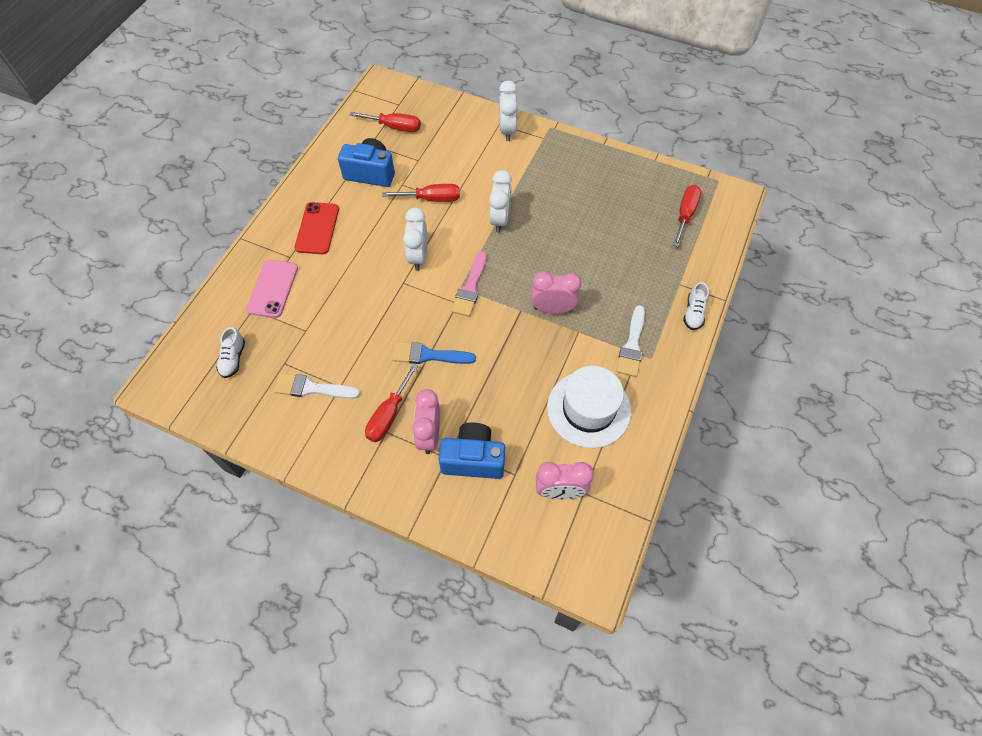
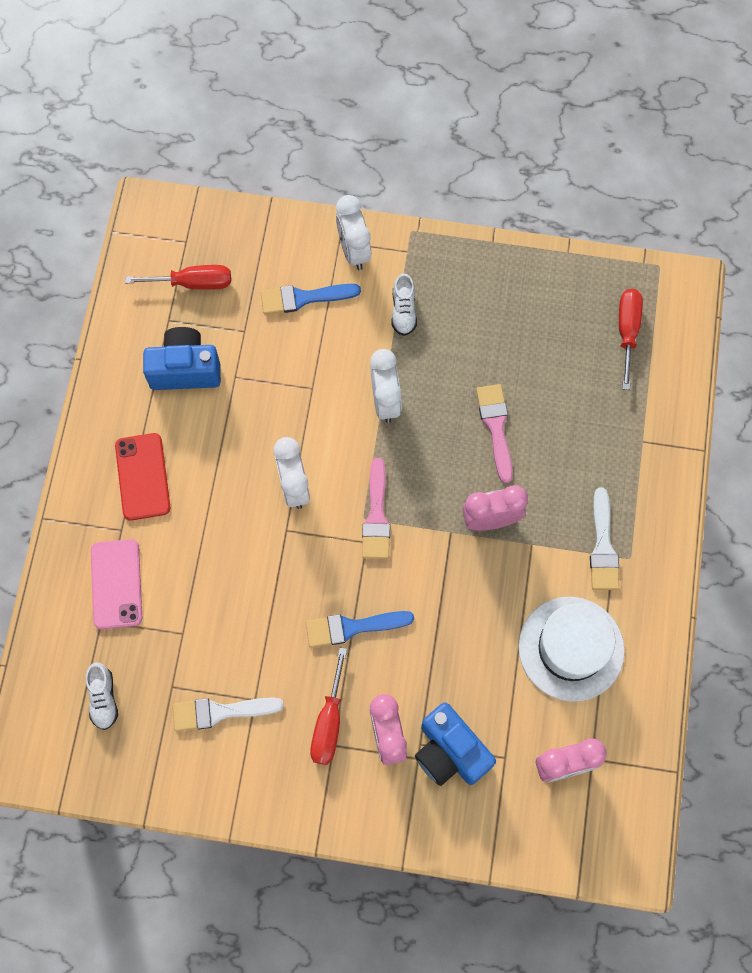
camera: 15 degrees left, 10 degrees up
red screwdriver [382,184,460,202] -> none
blue camera [439,423,505,479] -> blue camera turned 120 degrees counterclockwise [415,703,496,786]
white shoe [683,282,709,330] -> white shoe moved to [392,273,417,336]
none -> blue brush [261,284,361,315]
none -> pink brush [476,384,513,483]

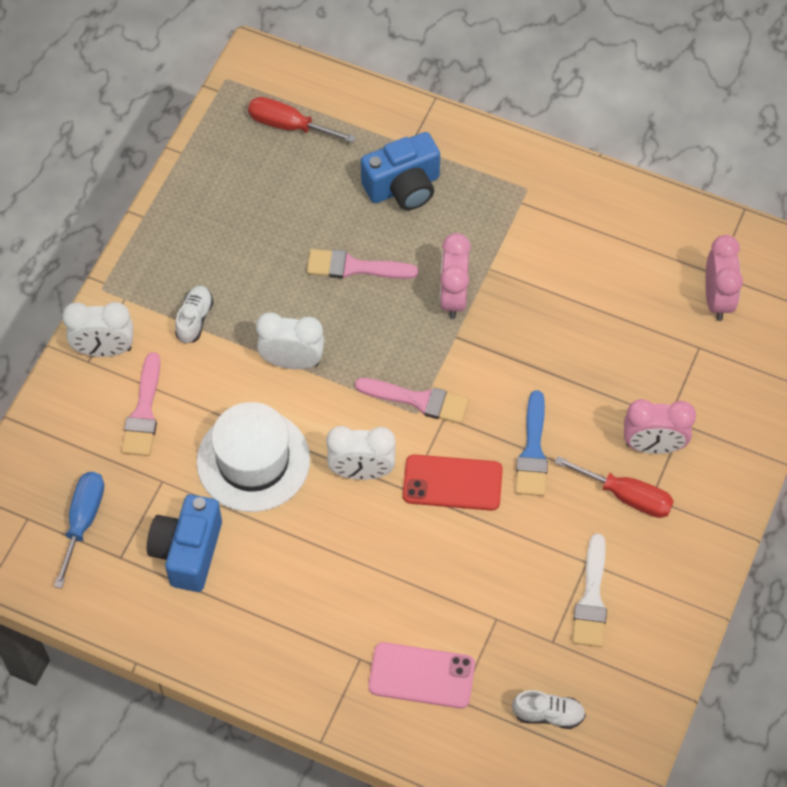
camera: 75 degrees left, 10 degrees down
red phone [115,433,170,521] -> red phone moved to [403,454,503,511]
red screwdriver [125,265,231,290] -> blue screwdriver [54,472,104,589]
blue brush [261,284,361,315] -> pink brush [121,352,160,456]
white shoe [392,273,417,336] -> white shoe turned 90 degrees counterclockwise [175,286,214,344]
blue camera [415,703,496,786] -> blue camera moved to [361,132,440,210]
white hat [518,597,625,702] -> white hat moved to [196,402,310,512]
white brush [590,487,619,590] -> none

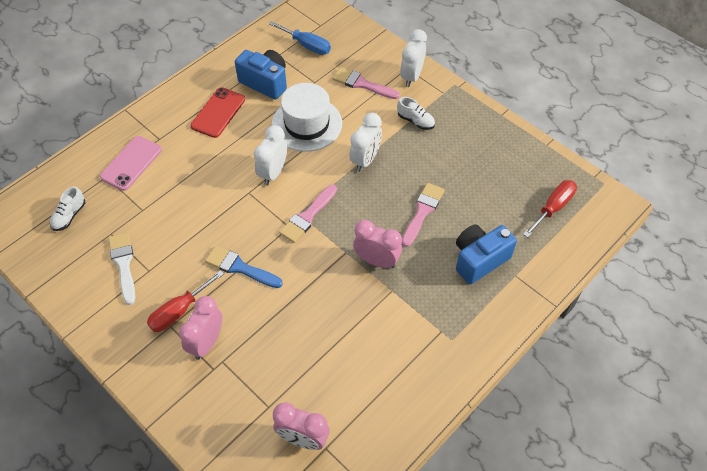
camera: 110 degrees right, 5 degrees down
blue camera [361,132,440,210] -> blue camera turned 60 degrees clockwise [456,224,517,284]
red phone [403,454,503,511] -> red phone moved to [190,87,245,138]
white brush [572,533,607,647] -> white brush turned 45 degrees clockwise [108,233,135,305]

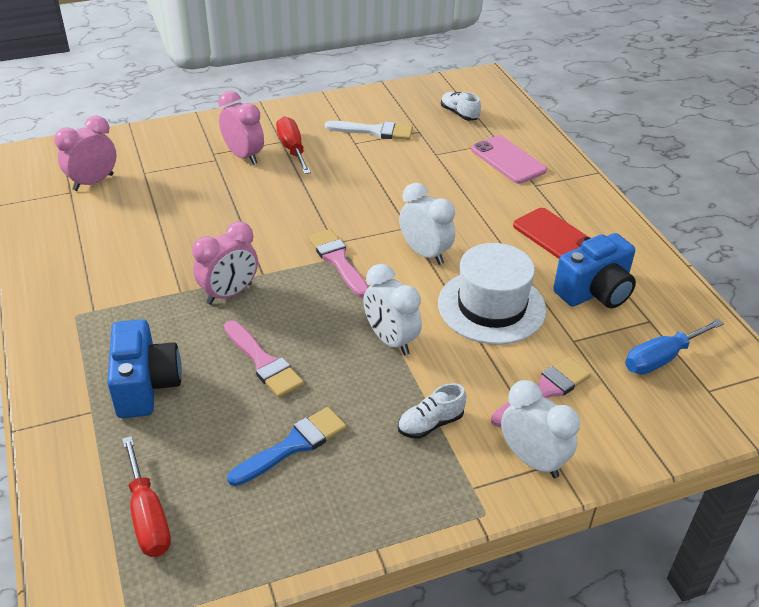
camera: 115 degrees right, 15 degrees down
blue brush [205,246,283,288] -> blue brush moved to [227,407,346,486]

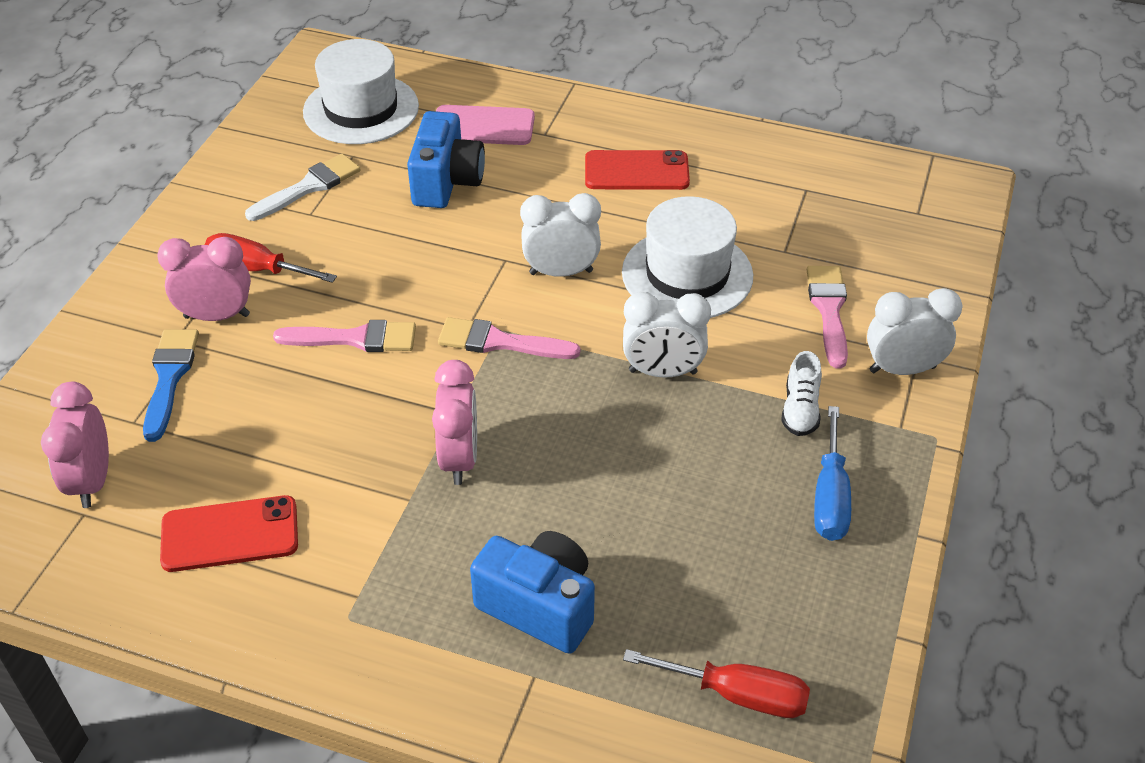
camera: 50 degrees left, 5 degrees up
pink brush [224,320,304,398] -> pink brush moved to [273,320,416,352]
blue brush [227,407,346,486] -> blue brush moved to [143,329,199,442]
white shoe [441,92,481,121] -> white hat [303,39,419,144]
blue camera [553,233,636,308] -> blue camera moved to [407,111,485,208]
blue screwdriver [625,319,724,374] -> blue screwdriver moved to [814,406,851,541]
none -> red phone [160,495,298,572]

